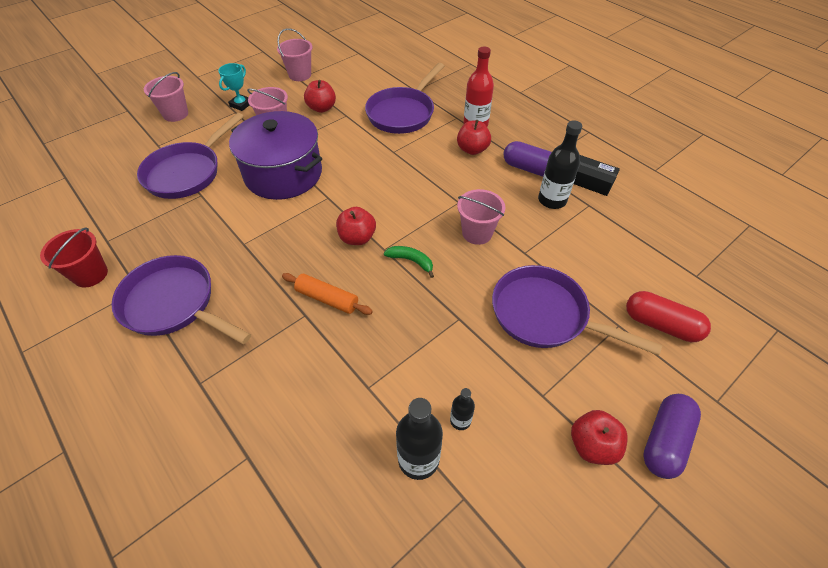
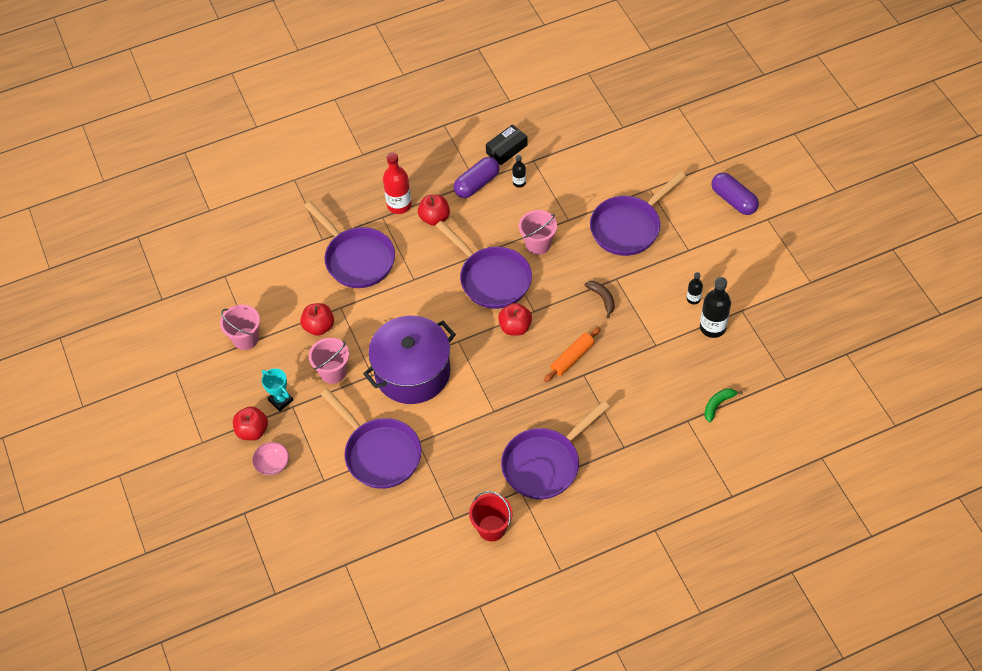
camera: 70 degrees left, 5 degrees up
pink bucket [144,72,188,122] -> pink bowl [252,442,289,475]
green banana [384,246,434,278] -> green banana moved to [704,388,743,422]
black bottle [538,120,582,209] -> black bottle [512,155,526,188], size x0.54
red apple [571,410,628,465] -> red apple moved to [233,406,268,441]
red capsule [626,291,711,342] -> none
none -> purple pan [436,221,532,309]
none -> brown banana [585,281,615,319]

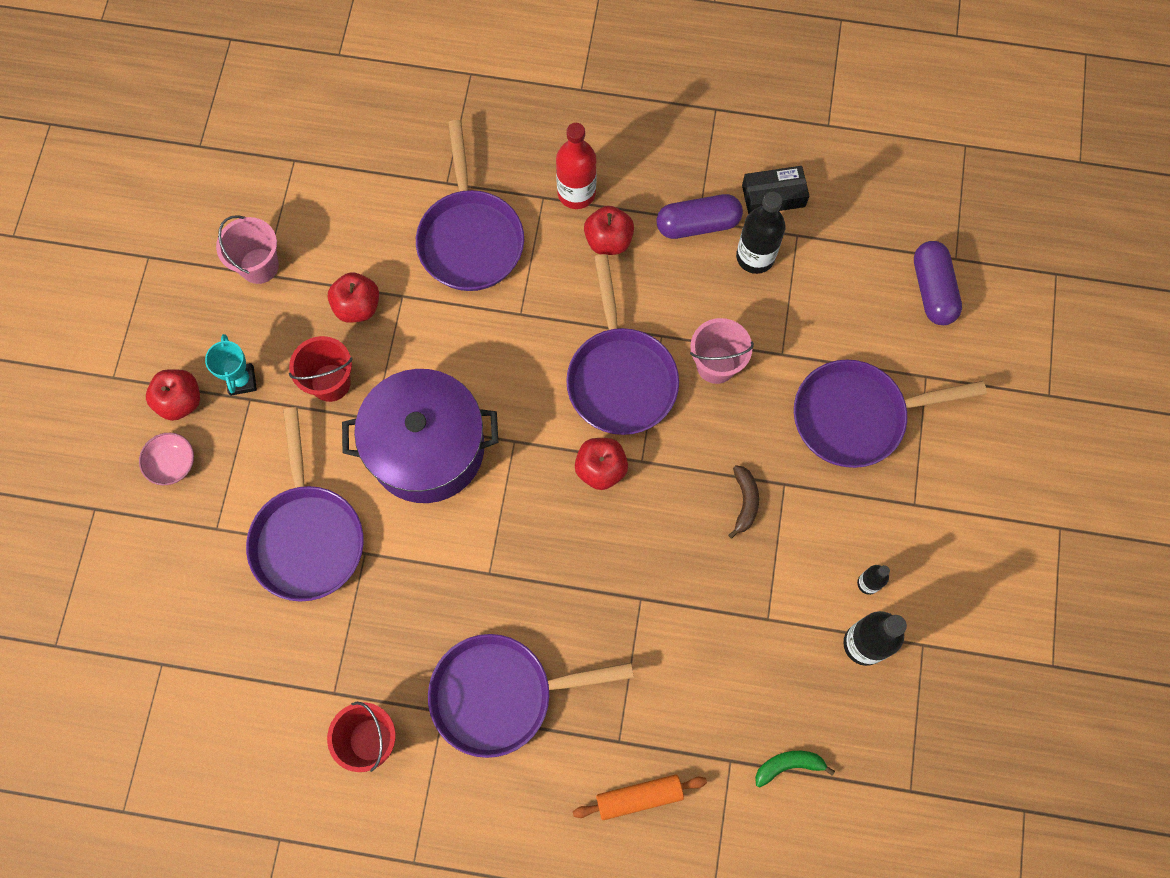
camera: 30 degrees right, 15 degrees up
pink bucket [309,338,349,384] -> red bucket [289,336,353,402]
black bottle [512,155,526,188] -> black bottle [736,191,786,274], size x1.86
orange rolling pin [544,327,601,382] -> orange rolling pin moved to [573,774,707,820]
purple capsule [712,172,759,215] -> purple capsule moved to [914,241,962,325]

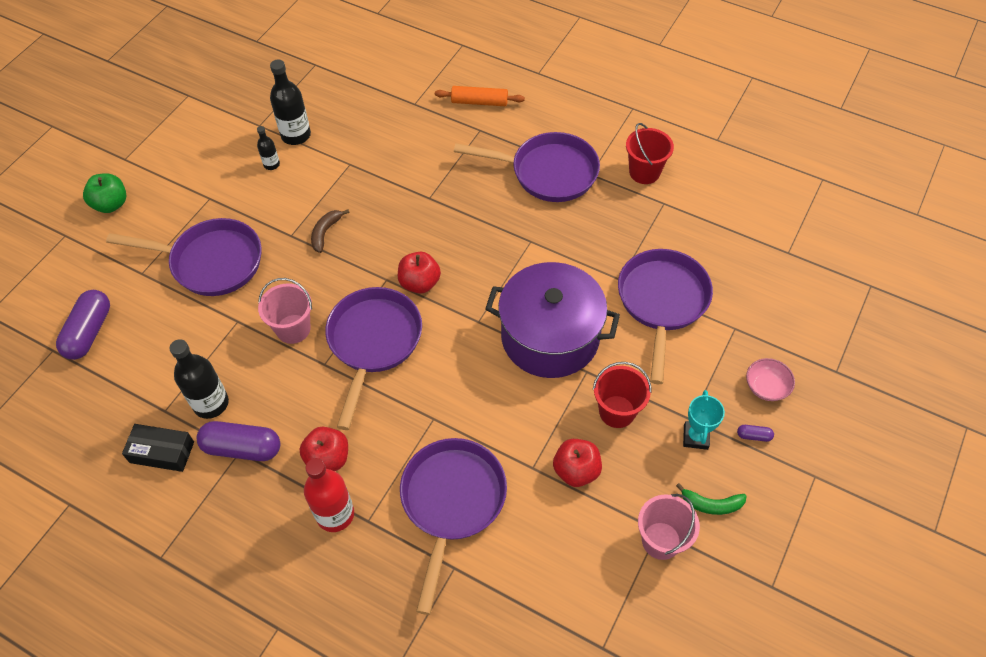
camera: 160 degrees left, 15 degrees down
red apple [146,369,200,421] -> purple capsule [737,425,774,442]
green banana [755,751,835,787] -> green banana moved to [676,483,747,515]
none -> green apple [83,173,127,213]

